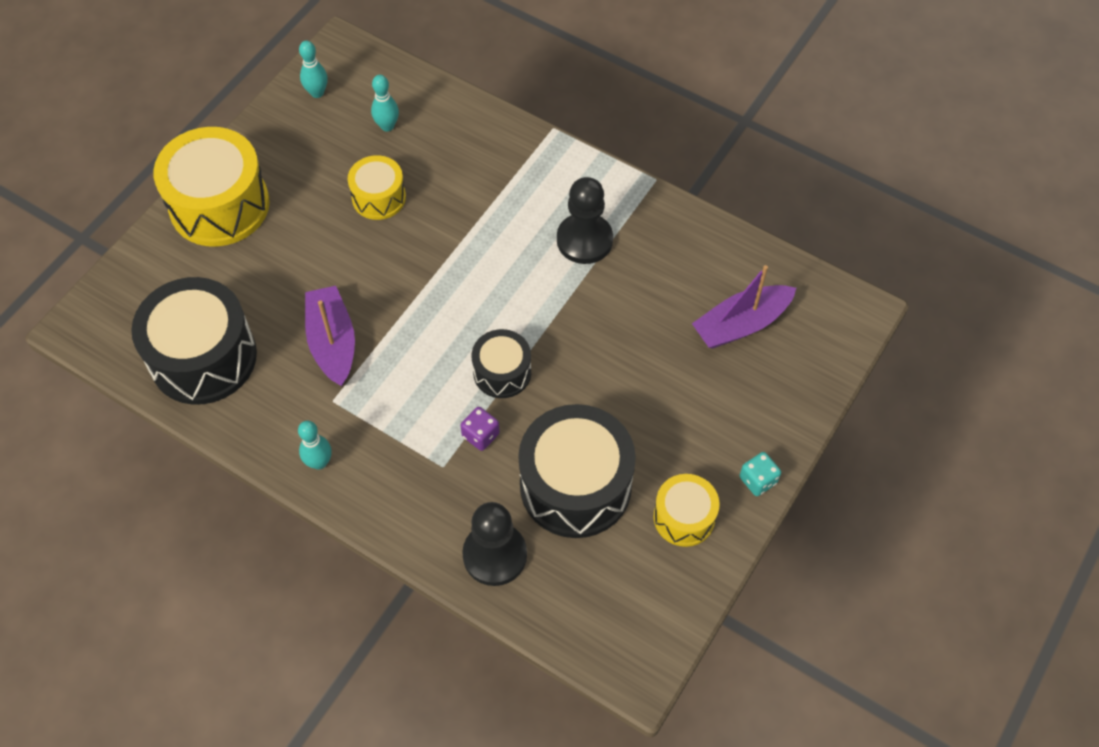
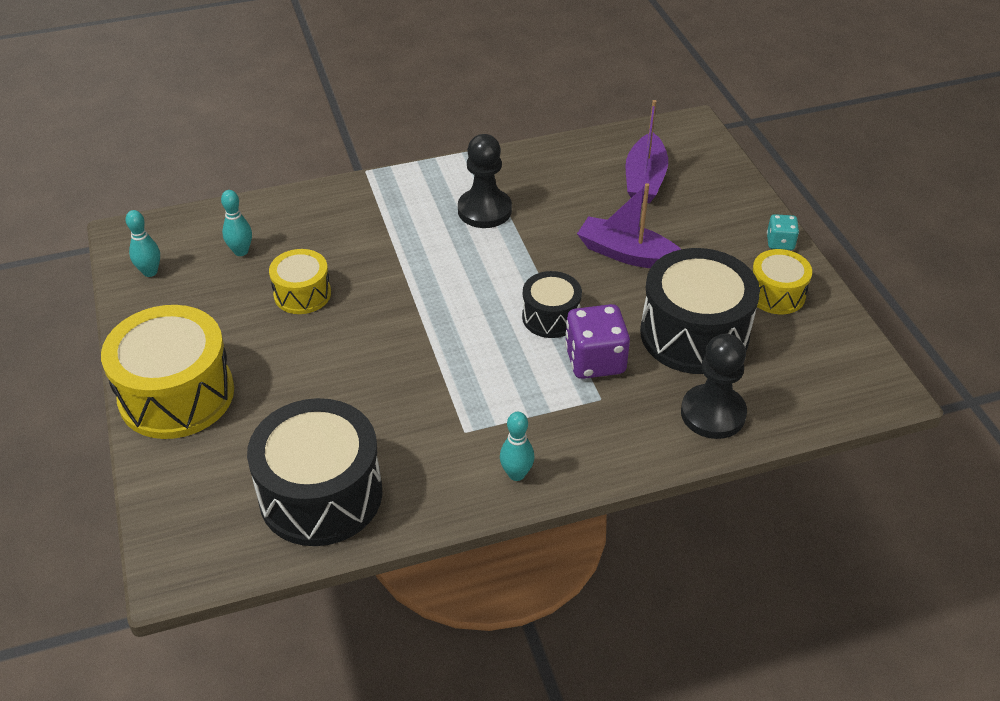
camera: 50 degrees left, 15 degrees down
purple boat [305,286,355,386] -> purple boat moved to [577,183,681,268]
purple dice [460,407,500,451] -> purple dice [565,304,630,379], size x1.82

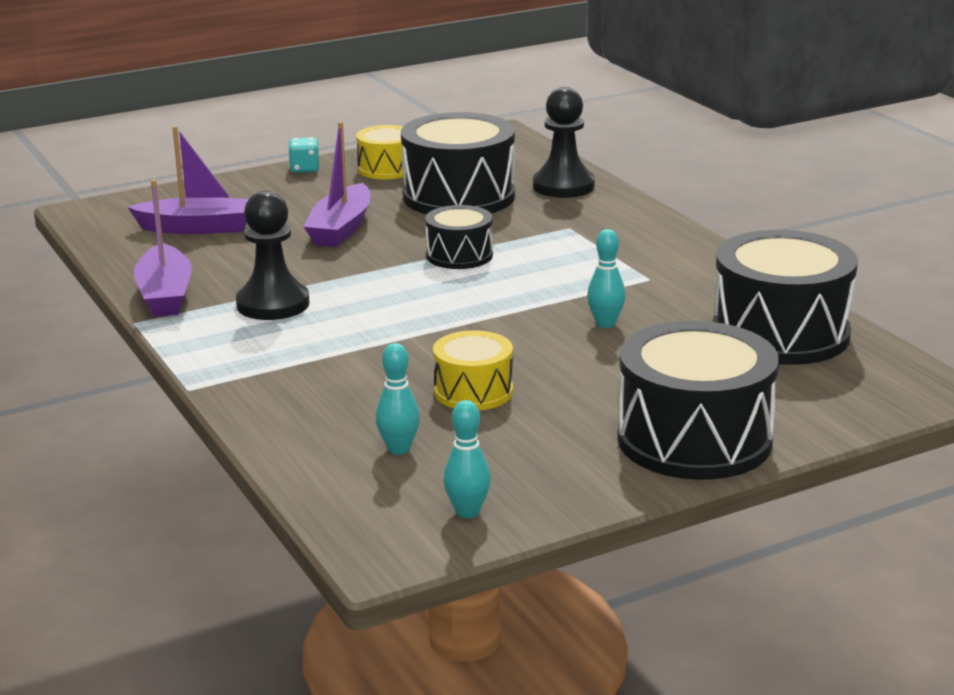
camera: 100 degrees left, 20 degrees down
yellow drum [101,305,234,439] -> black drum [617,321,779,480]
turquoise bowling pin [500,412,534,481] -> turquoise bowling pin moved to [587,229,626,328]
purple dice [565,304,630,379] -> none
none -> purple boat [134,179,192,317]

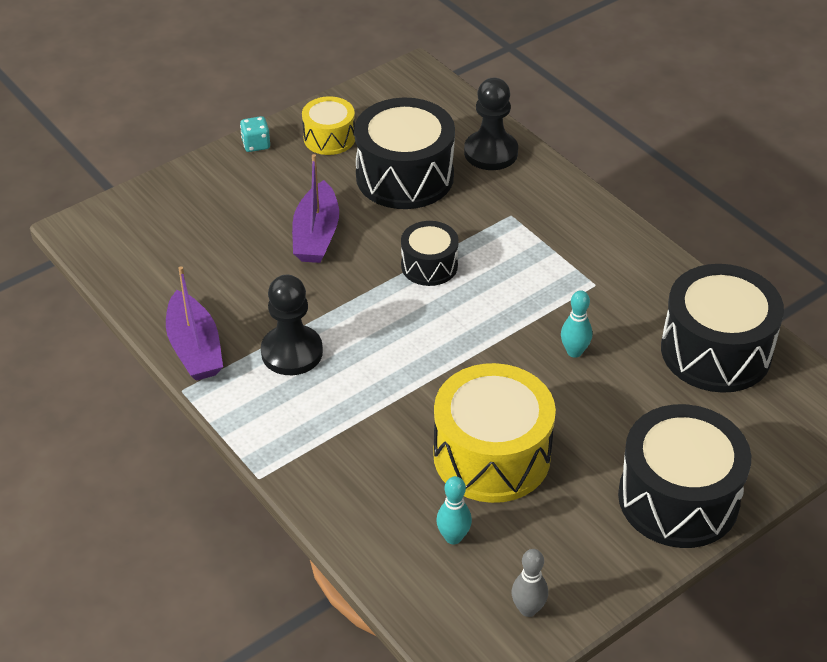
camera: 10 degrees left, 20 degrees up
purple boat [127,126,249,234] -> none
yellow drum [433,330,513,410] -> yellow drum [433,363,556,503], size x1.84
turquoise bowling pin [443,400,491,518] -> grey bowling pin [511,549,548,617]

